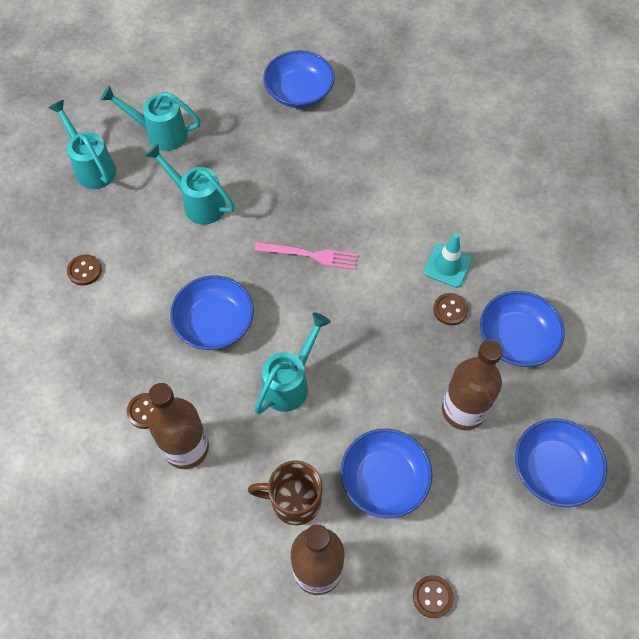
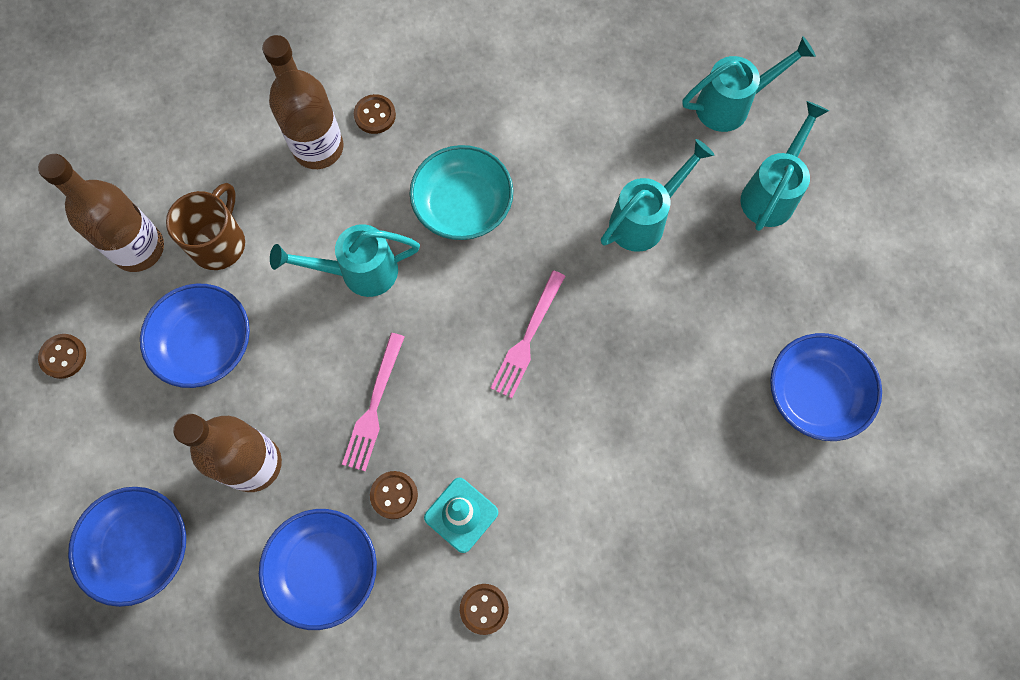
camera: 105 degrees right, 10 degrees up
brown button [67,254,102,286] -> brown button moved to [460,584,509,635]
blue bowl [170,275,254,350] -> turquoise bowl [410,145,513,240]
turquoise watering can [254,313,331,414] -> turquoise watering can turned 120 degrees clockwise [270,224,420,297]
none -> pink fork [342,333,404,472]

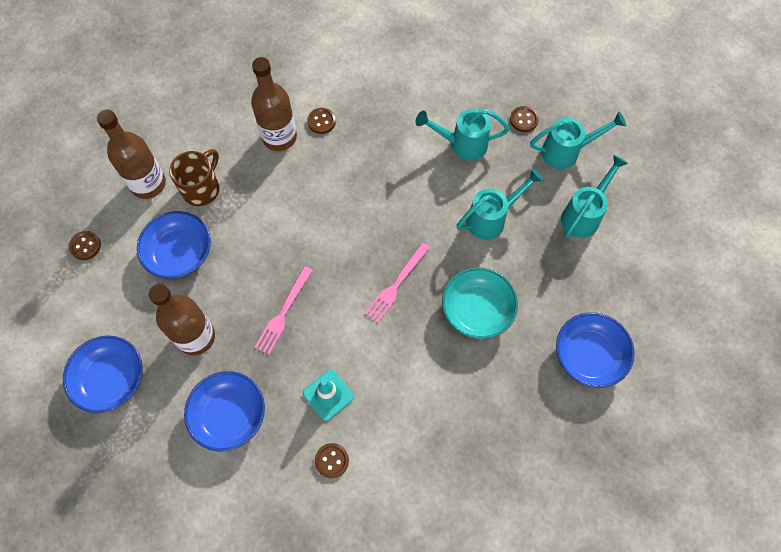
camera: 10 degrees right, 5 degrees down
turquoise watering can [270,224,420,297] -> turquoise watering can moved to [415,109,510,160]
brown button [370,471,418,519] -> brown button moved to [510,106,539,132]
turquoise bowl [410,145,513,240] -> turquoise bowl moved to [442,267,518,339]

